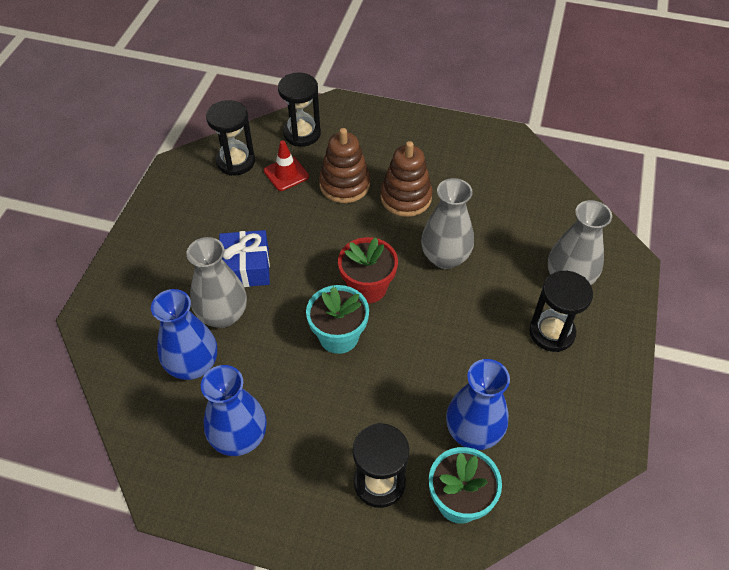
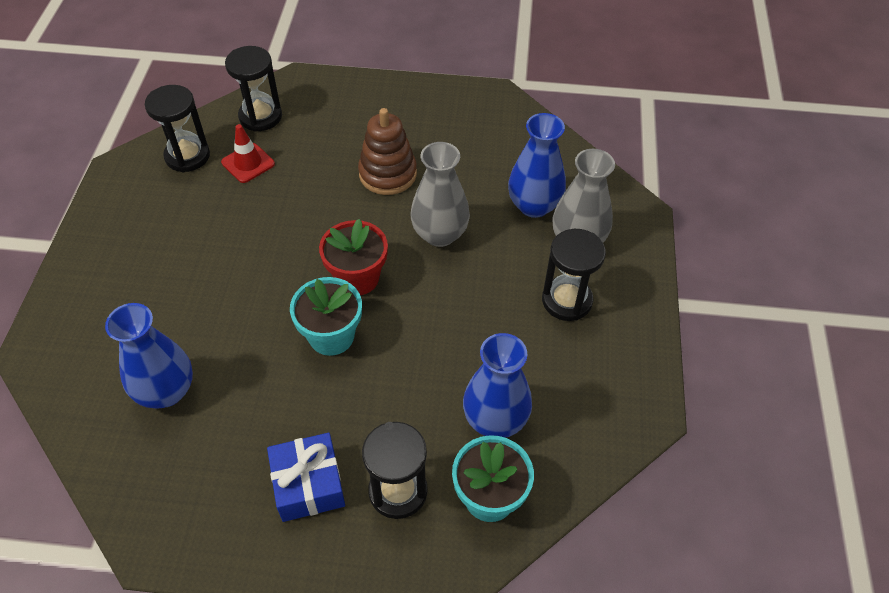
camera: 10 degrees left, 0 degrees up
grey vase [187,237,247,328] -> none
blue vase [201,365,267,456] -> blue vase moved to [508,113,566,218]
blue gift [219,230,270,287] -> blue gift moved to [267,433,345,522]
brown stacking toy [319,128,370,203] -> none

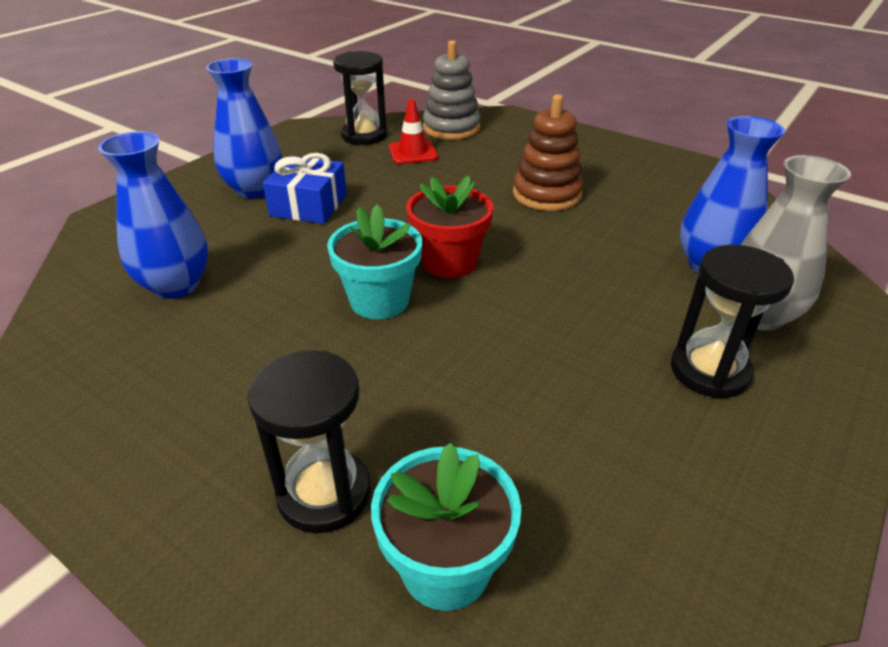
camera: 30 degrees right, 15 degrees down
black hourglass [225,46,282,131] -> grey stacking toy [423,40,481,140]
blue gift [267,433,345,522] -> blue gift moved to [263,153,347,224]
grey vase [411,142,470,247] -> none
blue vase [463,333,532,438] -> blue vase moved to [206,58,282,199]

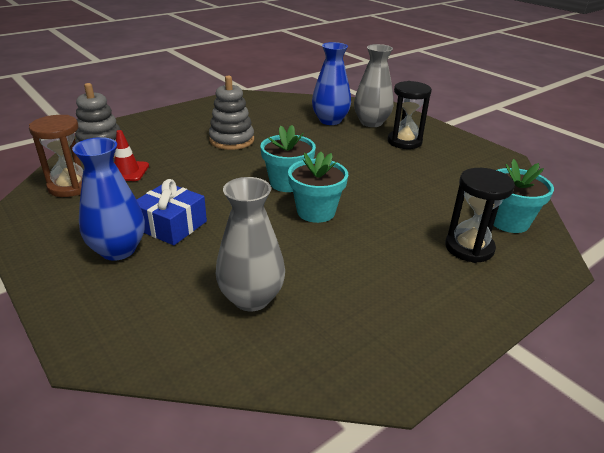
camera: 75 degrees left, 5 degrees down
blue vase [98,131,208,299] -> grey vase [216,177,285,311]
black hourglass [333,51,387,145] -> brown hourglass [29,115,83,197]
red flower pot [406,176,494,278] -> turquoise flower pot [260,125,316,192]
brown stacking toy [513,94,584,211] -> grey stacking toy [209,75,254,150]

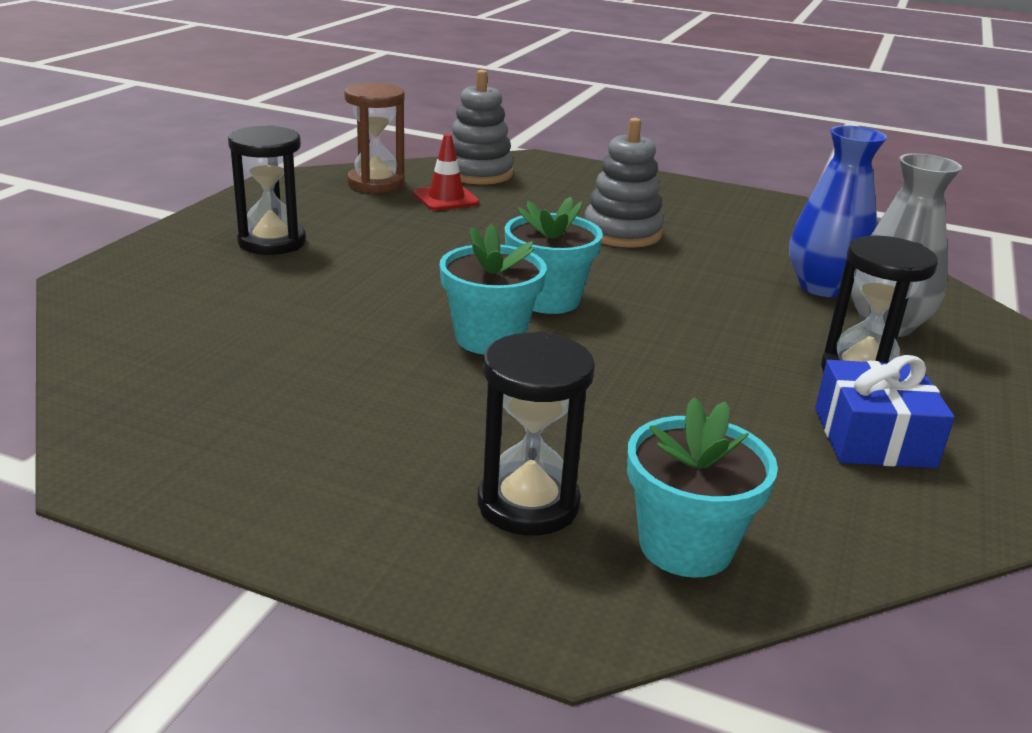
camera: 60 degrees right, 5 degrees down
blue vase [72,137,145,261] -> black hourglass [228,125,306,255]
blue gift [137,179,207,245] -> blue gift moved to [815,355,955,468]
grey vase [216,177,285,311] -> none

